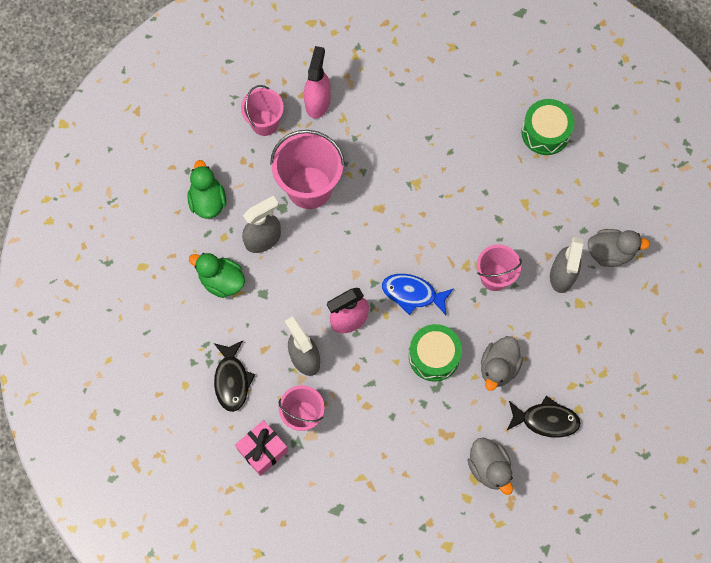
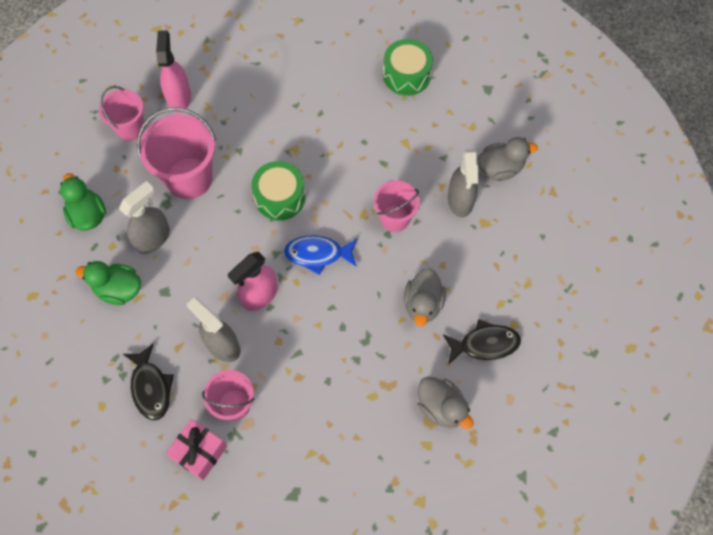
camera: 15 degrees left, 5 degrees down
green drum [409,324,462,381] -> green drum moved to [251,161,305,220]

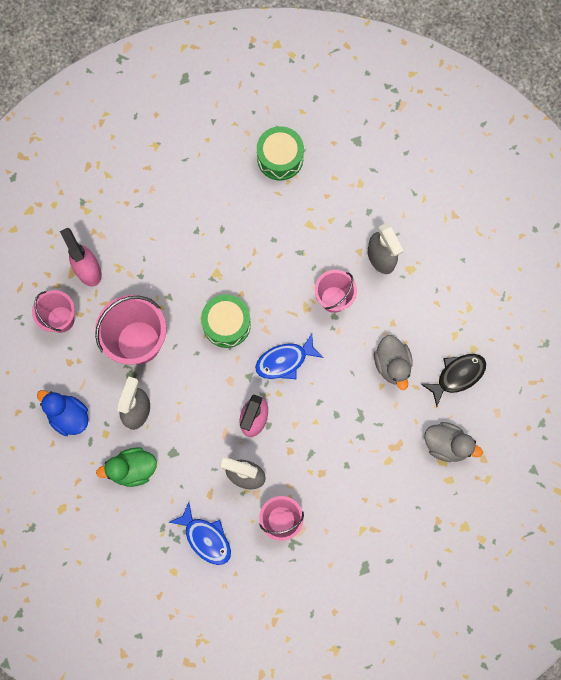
camera: 25 degrees left, 10 degrees up
green duck [60,173,106,231] -> blue duck [37,390,88,436]
black fish [123,343,174,420] -> blue fish [168,503,231,565]
pink gift [166,419,227,480] -> none
grey duck [477,137,538,181] -> none

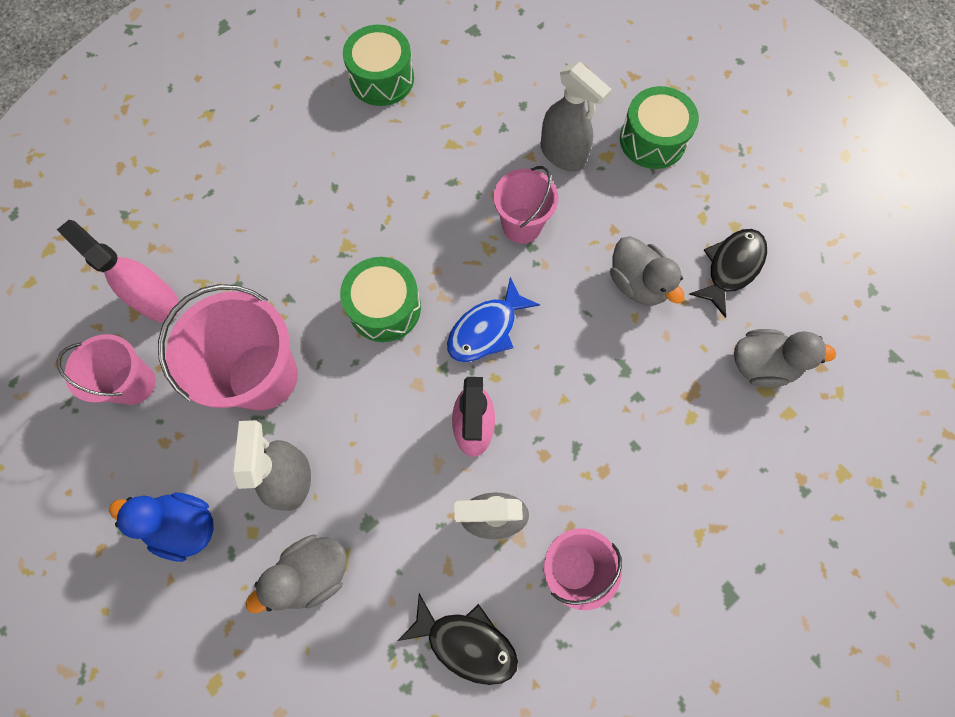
camera: 20 degrees left, 5 degrees down
green duck [96,448,157,487] -> grey duck [246,534,347,613]
blue fish [168,503,231,565] -> black fish [398,593,518,685]
none -> green drum [620,86,699,169]

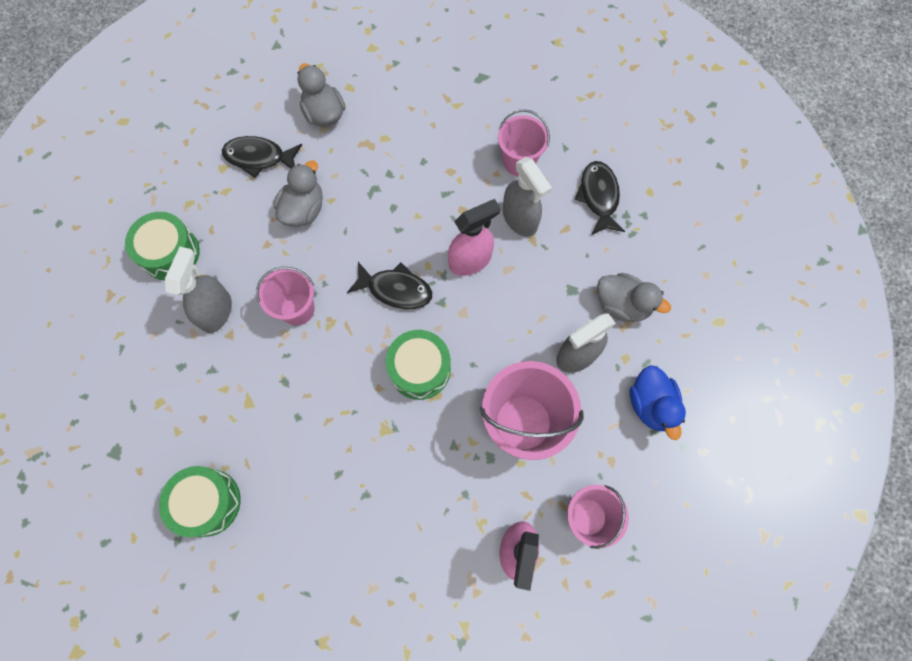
camera: 120 degrees left, 0 degrees up
blue fish [447,277,540,362] -> black fish [347,262,432,309]

